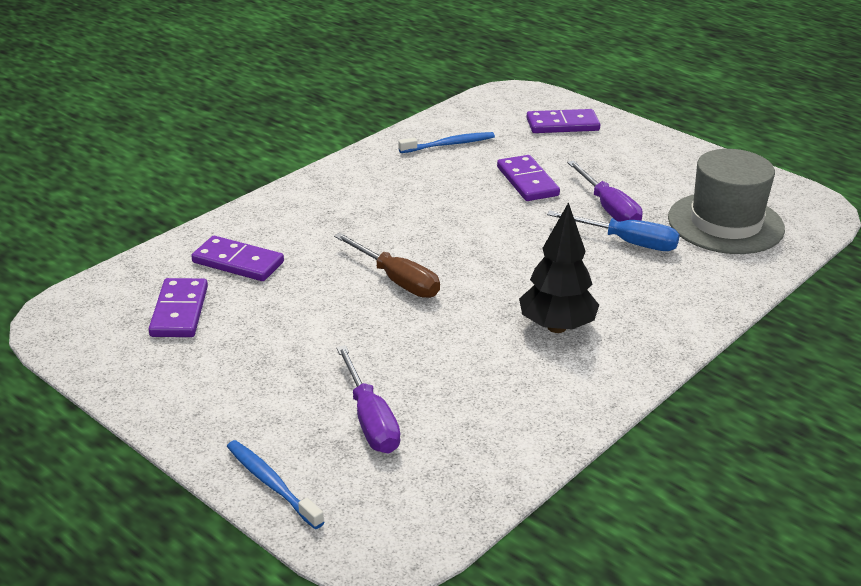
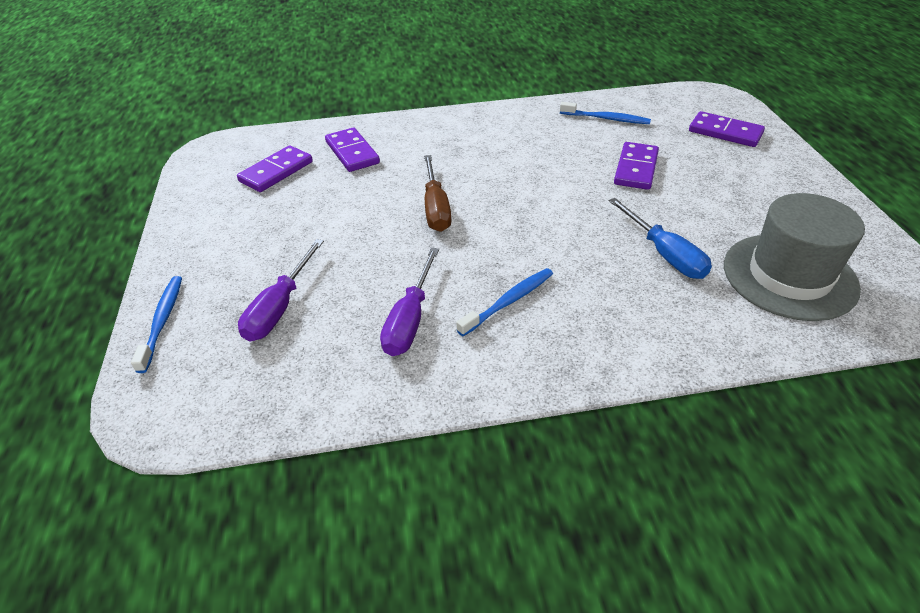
camera: 40 degrees right, 10 degrees up
black tree [519,202,599,333] -> blue toothbrush [456,268,553,336]
purple screwdriver [567,161,643,222] -> purple screwdriver moved to [380,248,439,356]

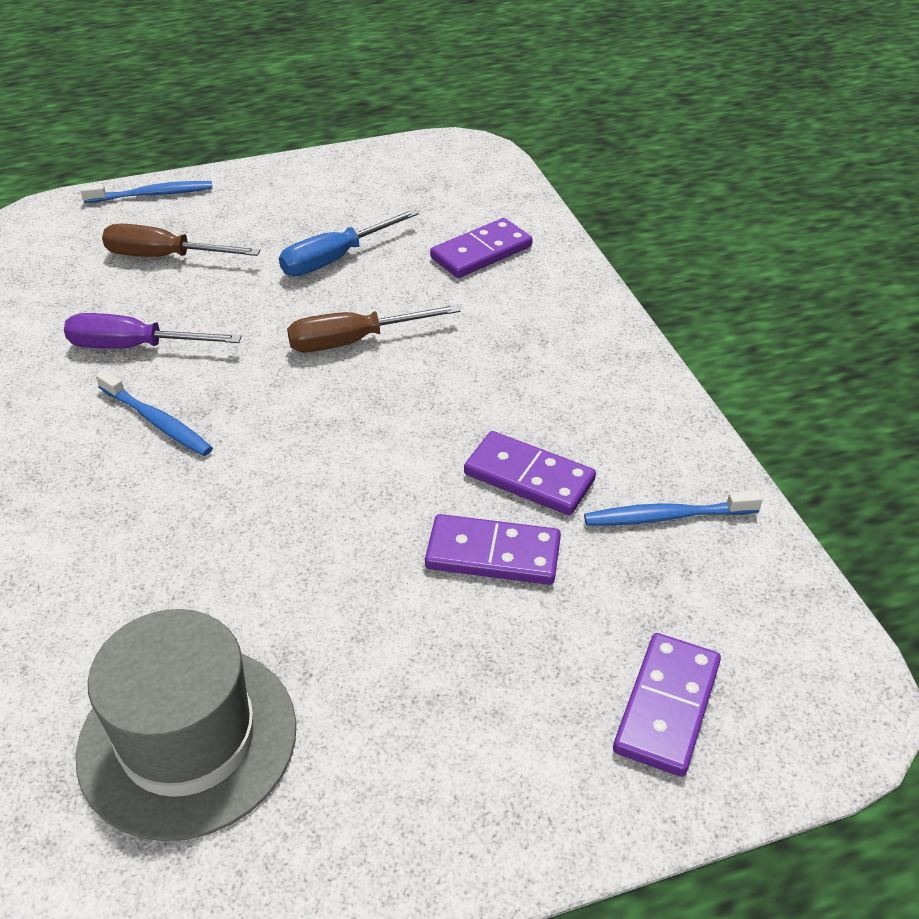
camera: 80 degrees right, 0 degrees up
purple domino [237,145,313,192] -> purple domino moved to [464,431,596,515]
purple screwdriver [238,239,324,342] -> brown screwdriver [102,224,260,257]
blue toothbrush [560,102,651,124] -> blue toothbrush turned 75 degrees clockwise [584,490,762,526]
blue screwdriver [609,198,712,279] -> blue screwdriver moved to [279,209,419,276]

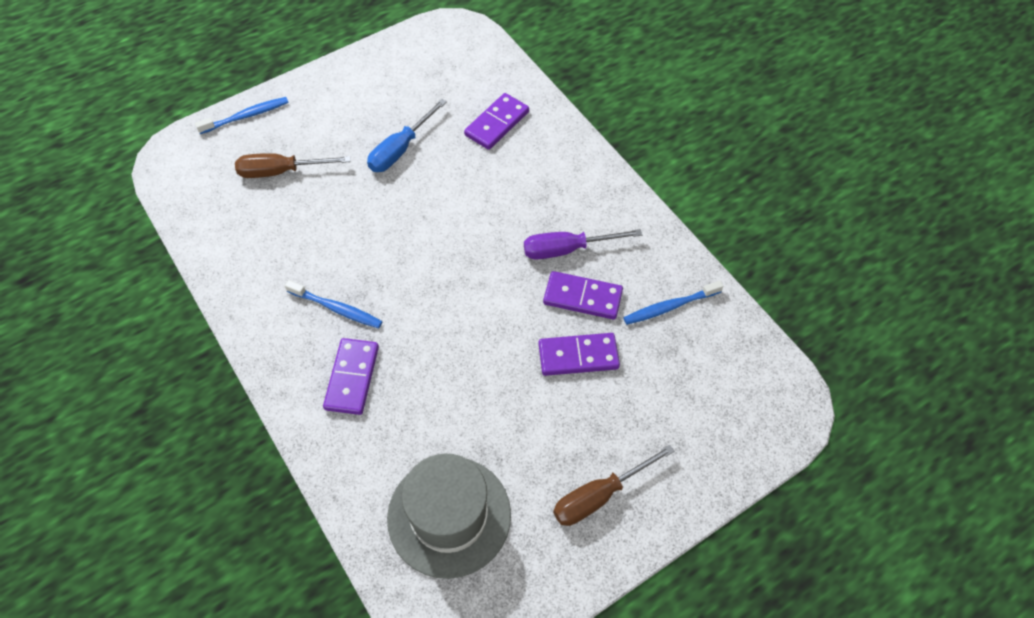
camera: 15 degrees left, 15 degrees up
purple screwdriver [64,313,242,349] -> purple screwdriver moved to [524,229,642,260]
brown screwdriver [287,305,460,352] -> brown screwdriver moved to [553,444,675,526]
purple domino [613,633,721,777] -> purple domino moved to [323,338,379,415]

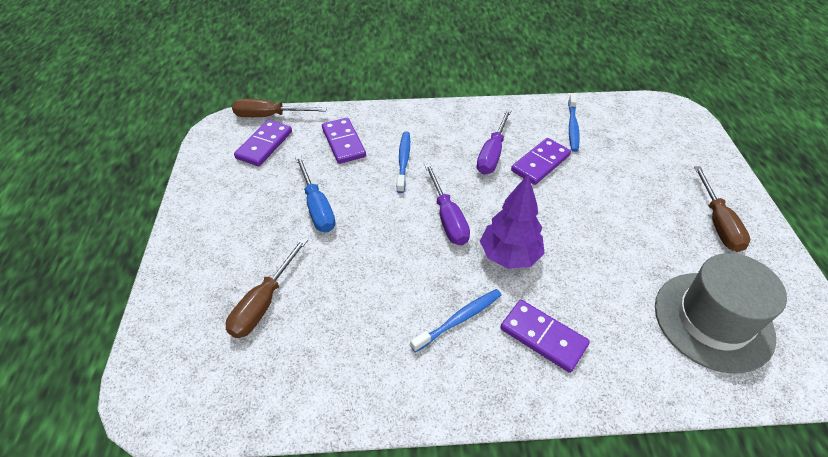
camera: 60 degrees left, 10 degrees down
blue toothbrush [195,97,289,134] -> blue toothbrush moved to [397,132,410,193]
purple domino [538,333,620,376] -> purple domino moved to [234,120,292,166]
none -> brown screwdriver [232,99,327,117]
none -> purple screwdriver [425,163,470,245]
none -> purple tree [480,174,545,269]

